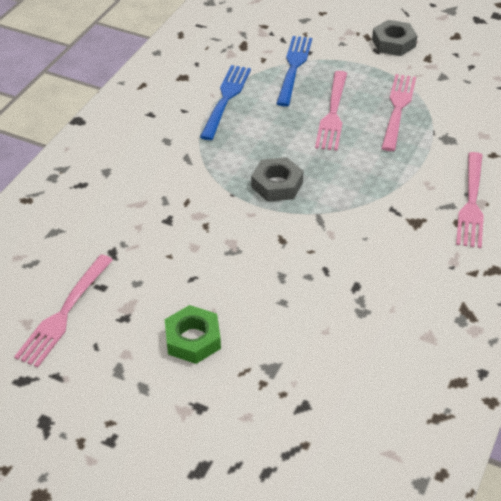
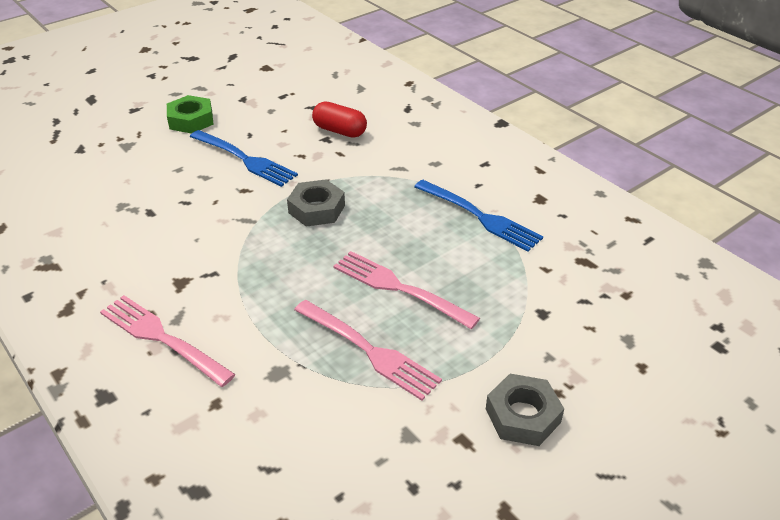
camera: 115 degrees right, 5 degrees down
pink fork [14,254,113,368] -> none
blue fork [276,36,312,106] -> blue fork moved to [190,130,298,187]
none -> red capsule [312,102,367,138]

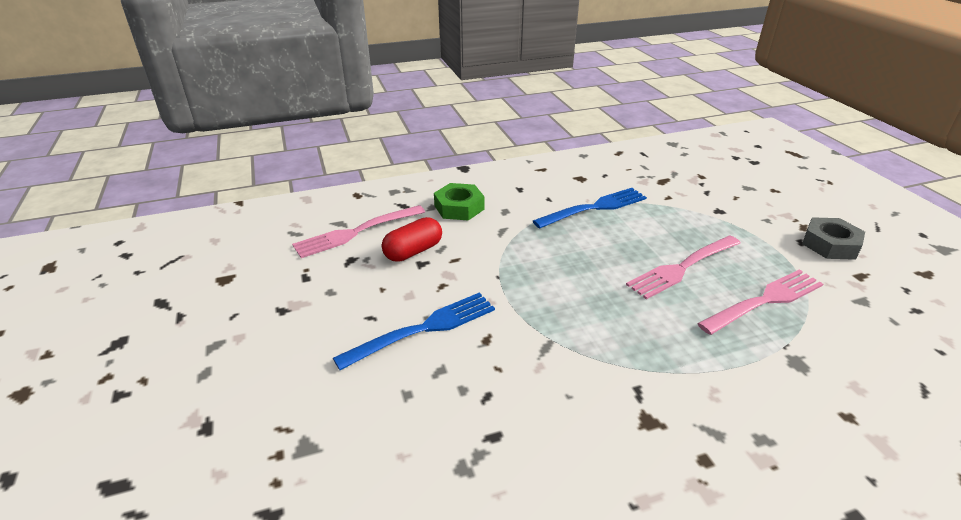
camera: 70 degrees left, 5 degrees down
pink fork [100,295,236,387] -> pink fork moved to [292,205,425,258]
green nut [167,95,214,134] -> green nut moved to [434,183,484,221]
grey nut [287,179,345,227] -> none

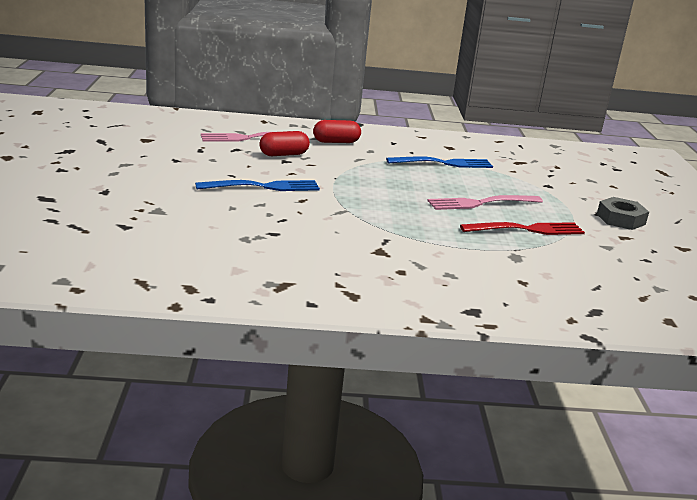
camera: 15 degrees right, 10 degrees down
green nut [434,183,484,221] -> red capsule [313,120,361,143]
pink fork [697,269,823,335] -> red fork [460,222,585,235]

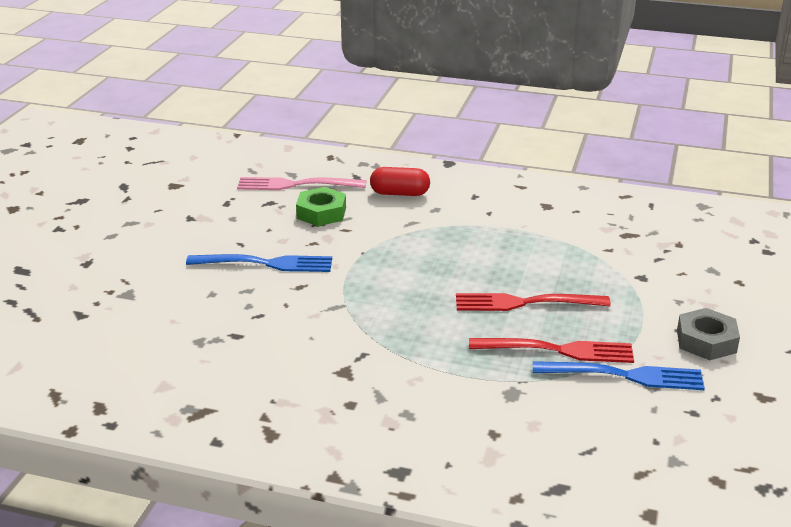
camera: 20 degrees right, 5 degrees up
red capsule [259,131,310,156] -> green nut [296,187,346,226]
blue fork [386,156,493,168] -> blue fork moved to [533,361,705,390]
pink fork [427,195,543,210] -> red fork [456,293,611,311]

